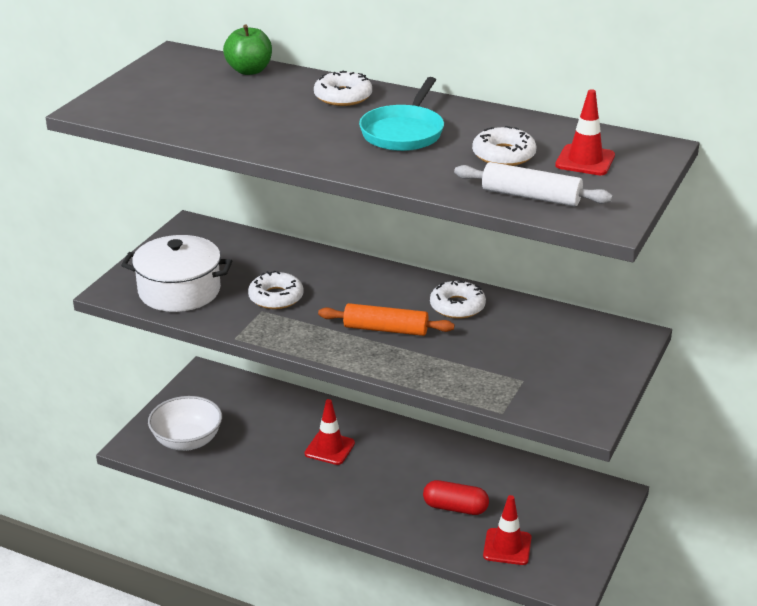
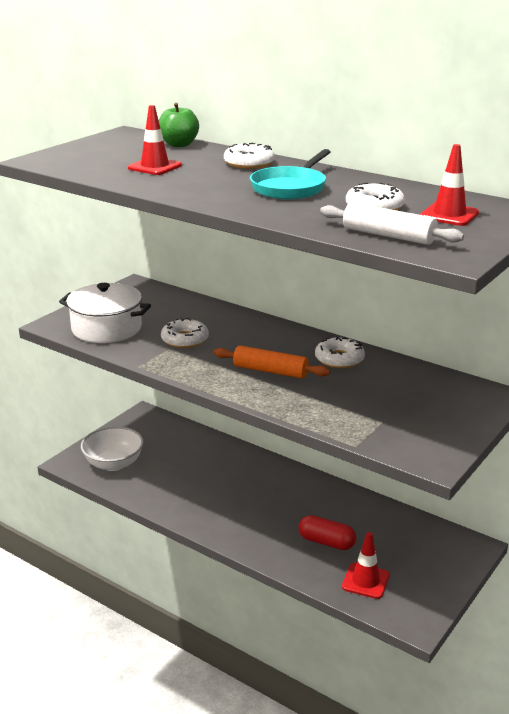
camera: 10 degrees right, 5 degrees down
red traffic cone [305,399,355,465] -> red traffic cone moved to [128,105,182,175]

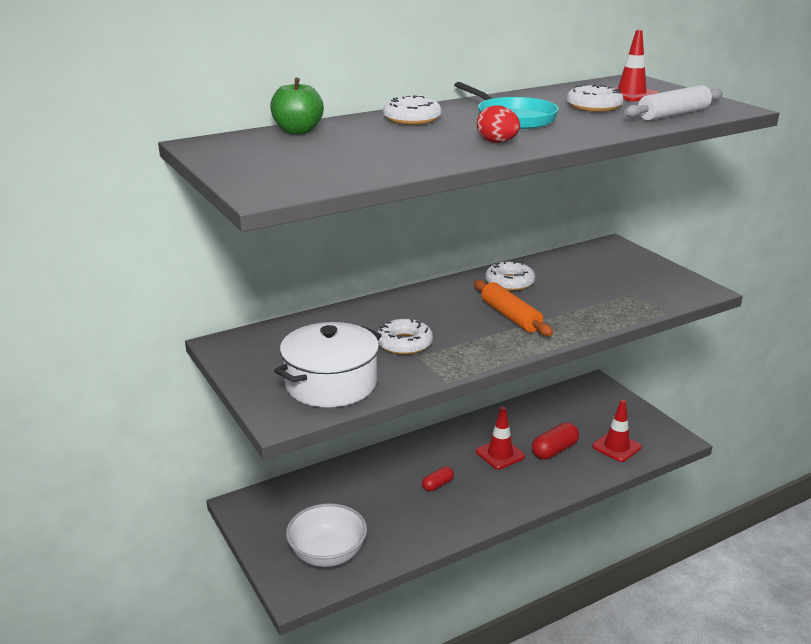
camera: 65 degrees left, 0 degrees up
red traffic cone [128,105,182,175] -> red traffic cone moved to [476,407,525,469]
orange rolling pin [213,345,330,379] -> orange rolling pin turned 75 degrees counterclockwise [474,280,553,336]
none -> red capsule [422,467,454,492]
none -> red egg [477,105,520,143]

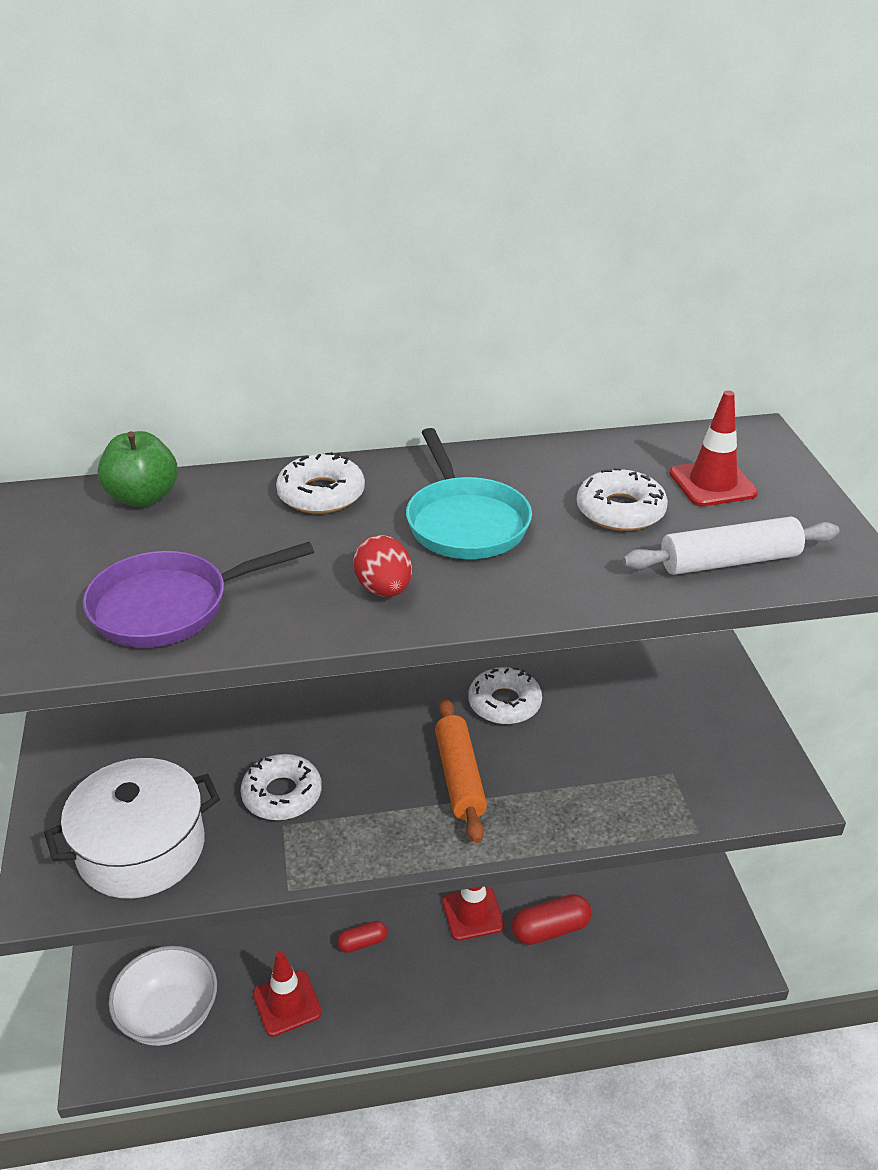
camera: 20 degrees right, 10 degrees up
red traffic cone [592,400,642,462] -> red traffic cone moved to [253,951,322,1037]
none -> purple pan [83,542,314,648]

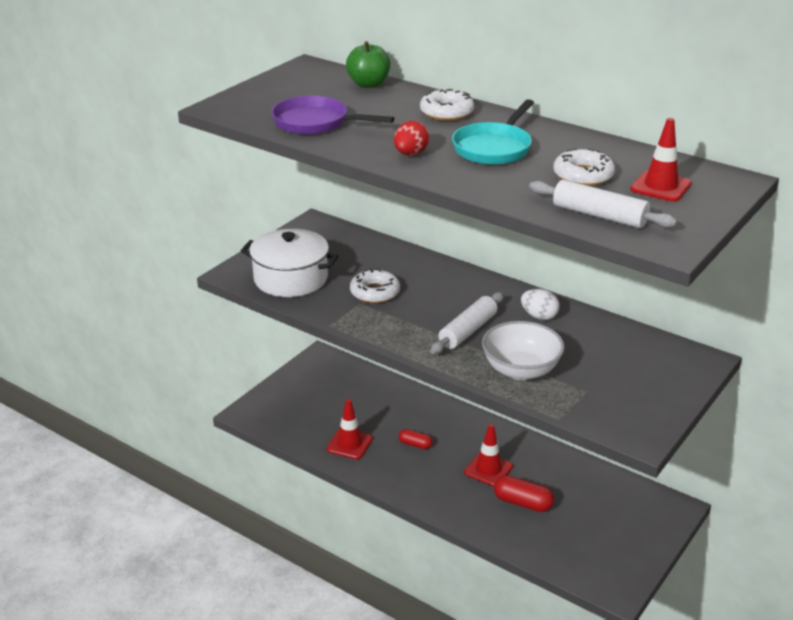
camera: 45 degrees right, 5 degrees down
white bowl [109,946,217,1046] -> white bowl moved to [482,321,565,380]
orange rolling pin [435,698,487,843] -> white rolling pin [430,292,504,354]
white donut [468,667,542,724] -> white egg [521,289,560,320]

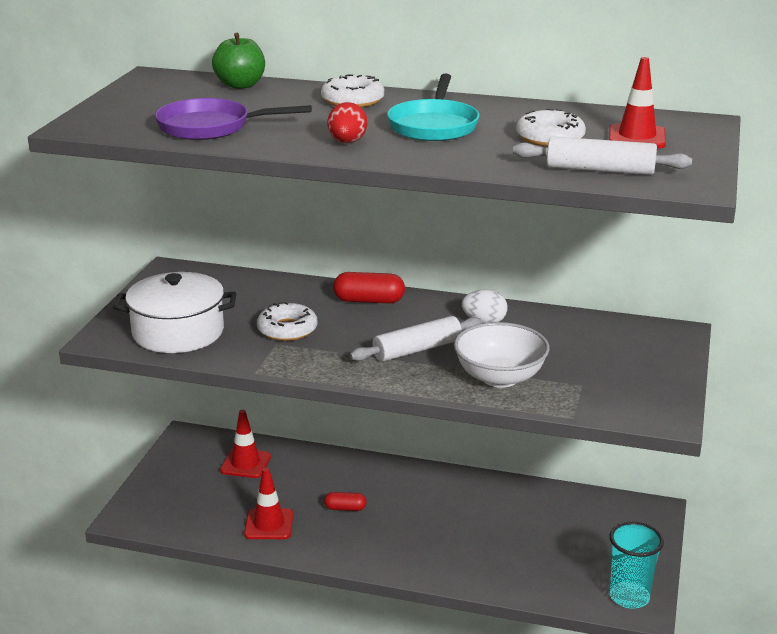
camera: 20 degrees left, 5 degrees down
white rolling pin [430,292,504,354] -> white rolling pin turned 45 degrees clockwise [350,316,482,362]
red traffic cone [464,424,513,486] -> red traffic cone moved to [220,410,271,478]
red capsule [494,475,554,512] -> red capsule moved to [333,272,405,303]
none -> turquoise cup [609,522,664,609]

